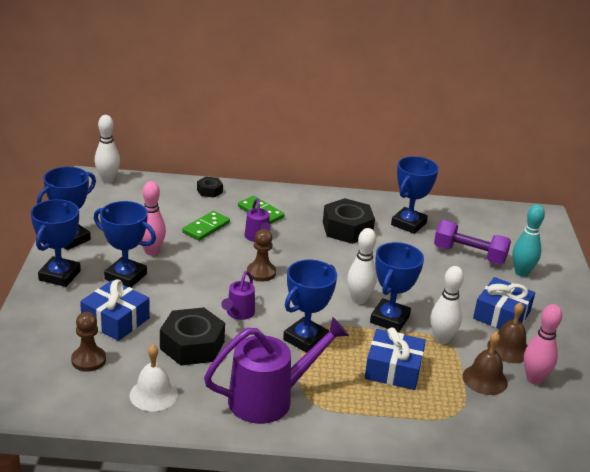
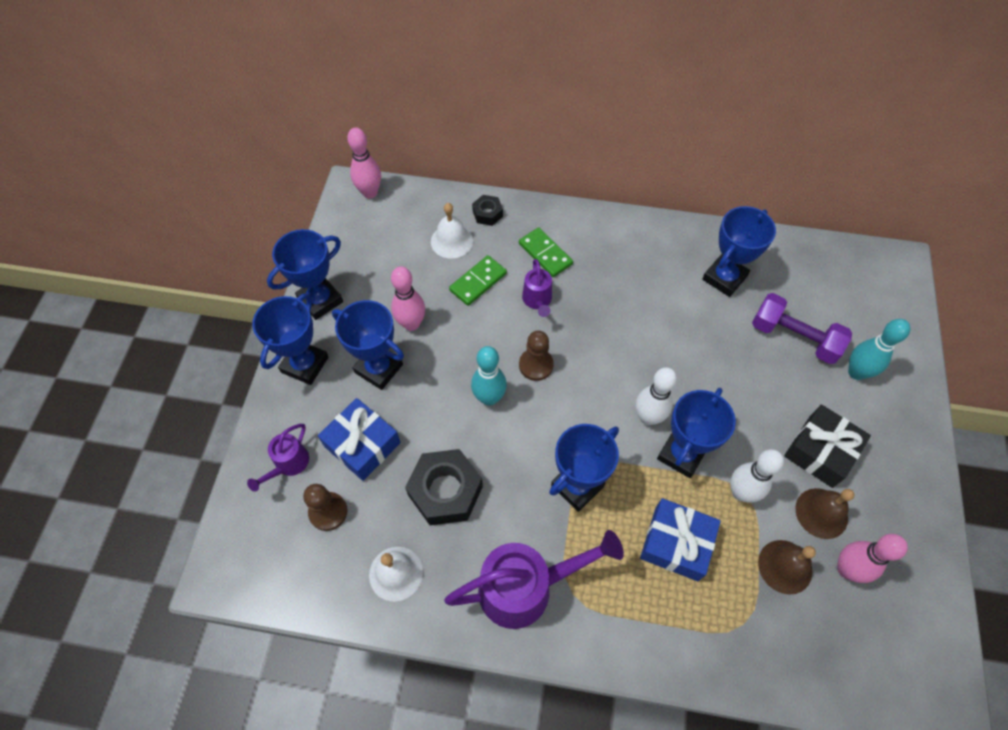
camera: 10 degrees right, 30 degrees up
white bowling pin [95,115,120,183] -> pink bowling pin [347,128,381,199]
purple watering can [221,271,255,320] -> purple watering can moved to [247,424,309,492]
black nut [323,198,375,244] -> none
blue gift [473,277,535,329] -> black gift [784,404,871,488]
none -> white bell [431,203,473,259]
none -> turquoise bowling pin [471,346,507,406]

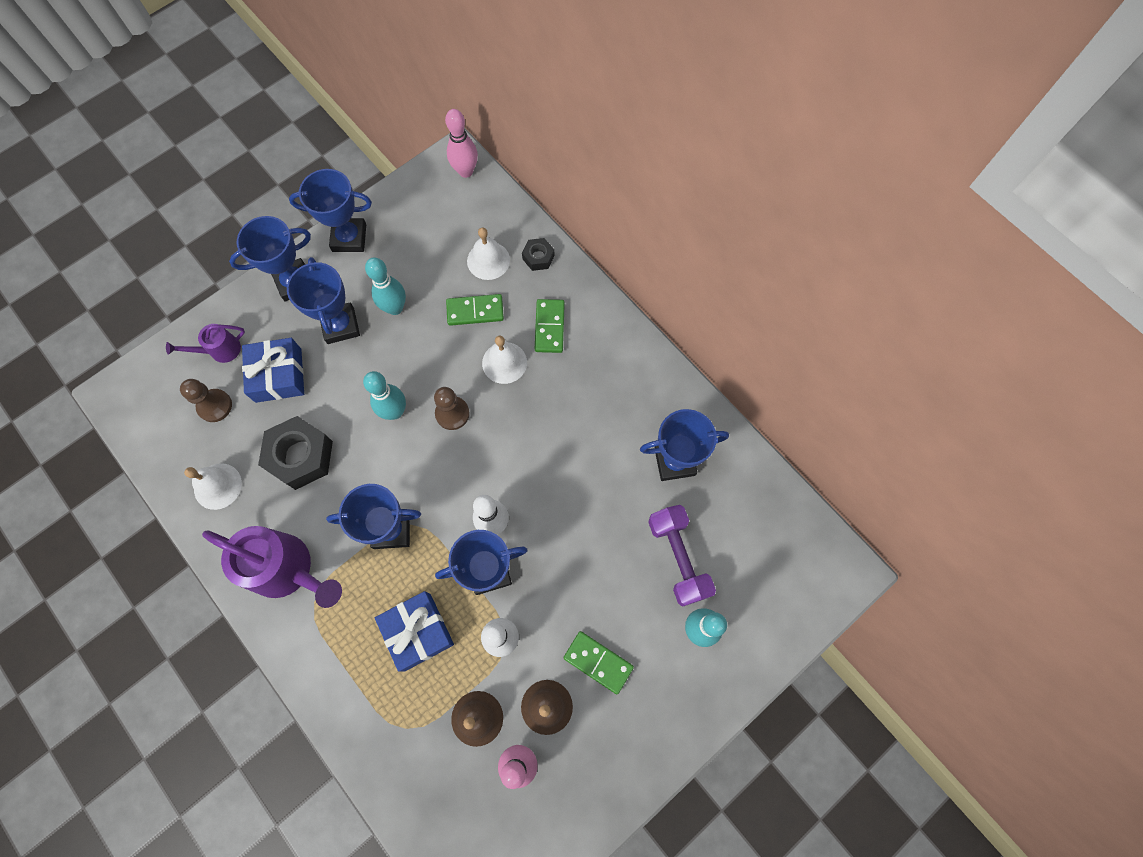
camera: 40 degrees right, 10 degrees up
pink bowling pin [391,266,425,331] -> turquoise bowling pin [365,257,406,315]
purple watering can [522,259,552,317] -> white bell [482,336,527,384]
black gift [784,404,871,488] -> green domino [564,631,634,694]

